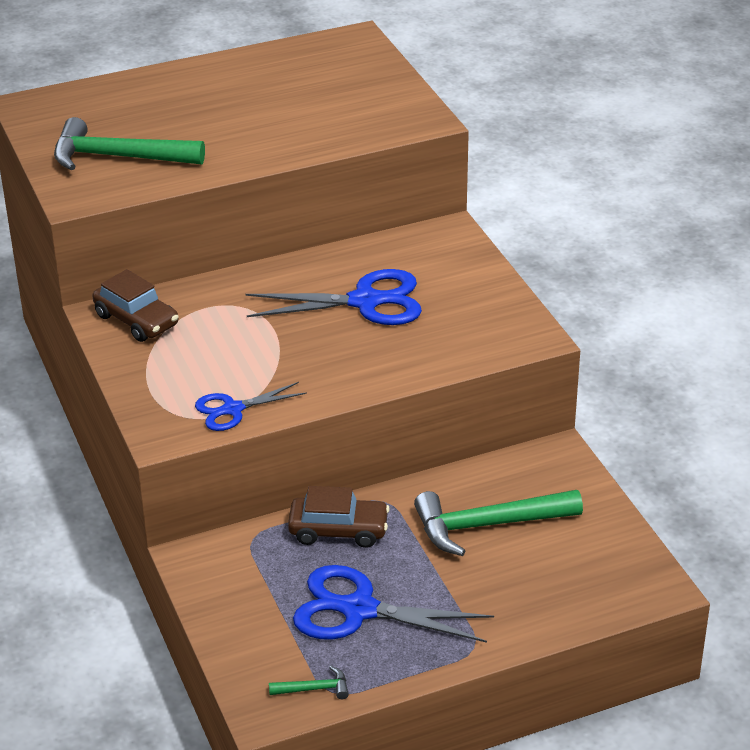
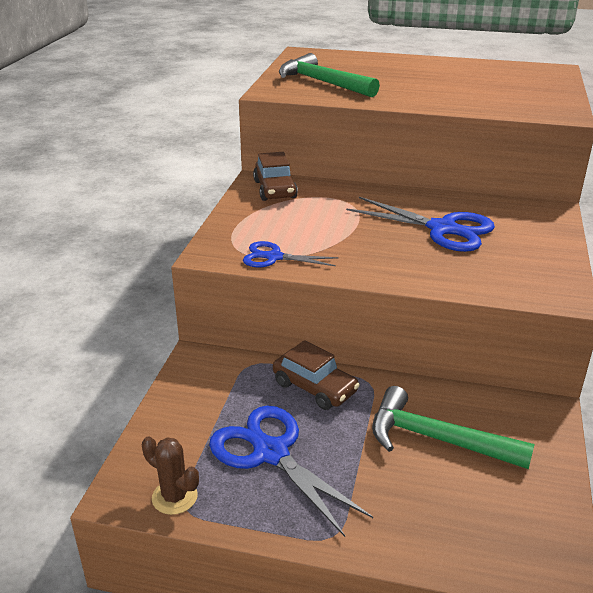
camera: 35 degrees right, 5 degrees down
green hammer [269,666,349,699] -> brown cactus [142,436,199,515]

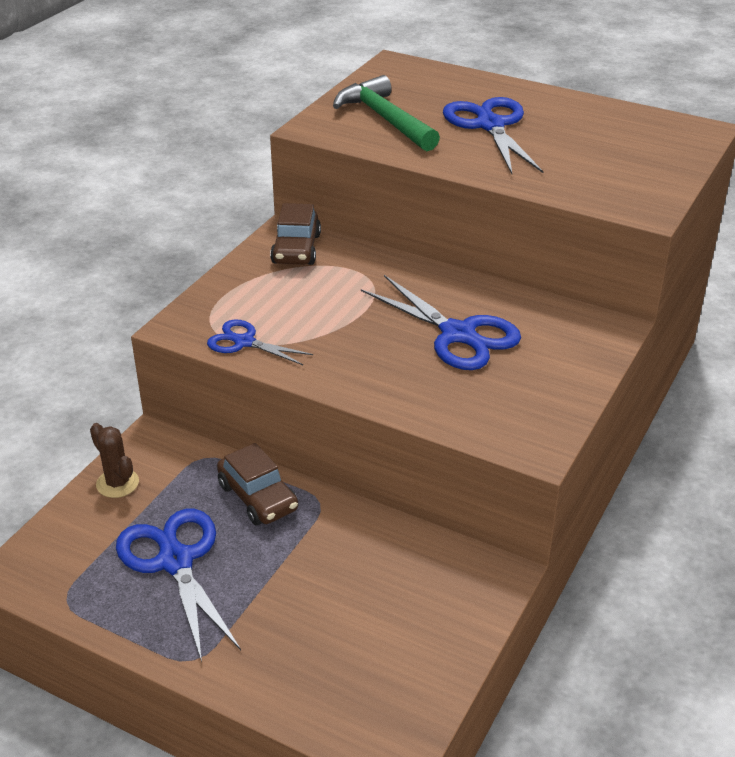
camera: 15 degrees right, 5 degrees up
brown cactus [142,436,199,515] -> brown cactus moved to [90,423,139,498]
green hammer [372,386,535,469] -> none
none -> blue scissors [443,97,543,174]

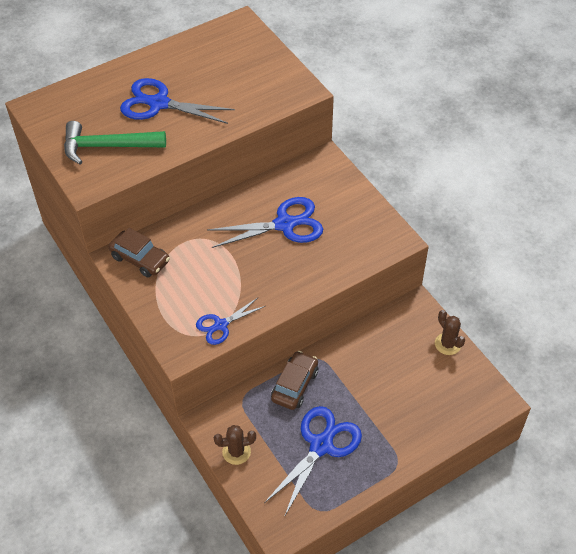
camera: 60 degrees left, 15 degrees up
blue scissors [116,509,241,662] -> blue scissors turned 120 degrees clockwise [264,406,362,517]
brown car [217,443,298,525] -> brown car turned 60 degrees counterclockwise [271,351,318,410]
none -> brown cactus [435,310,465,355]

